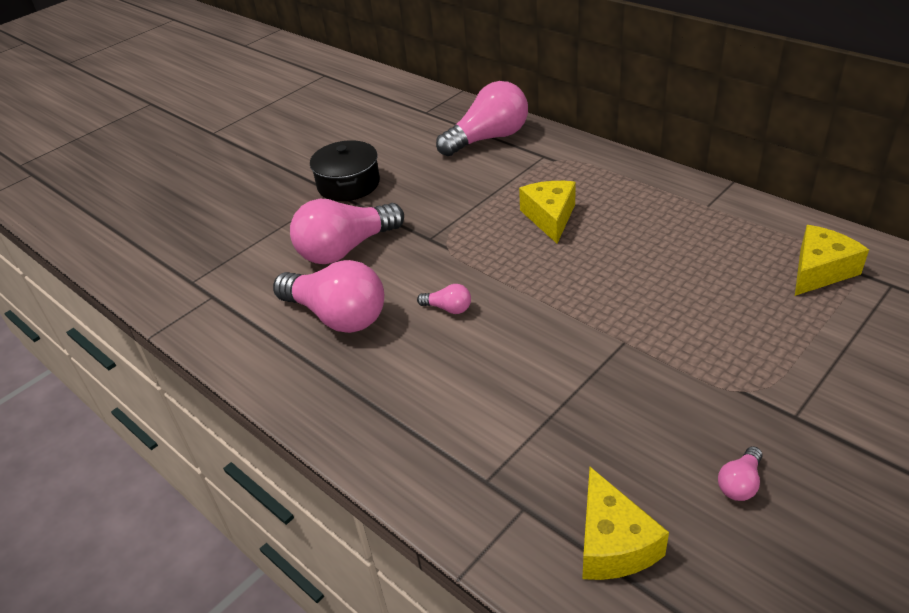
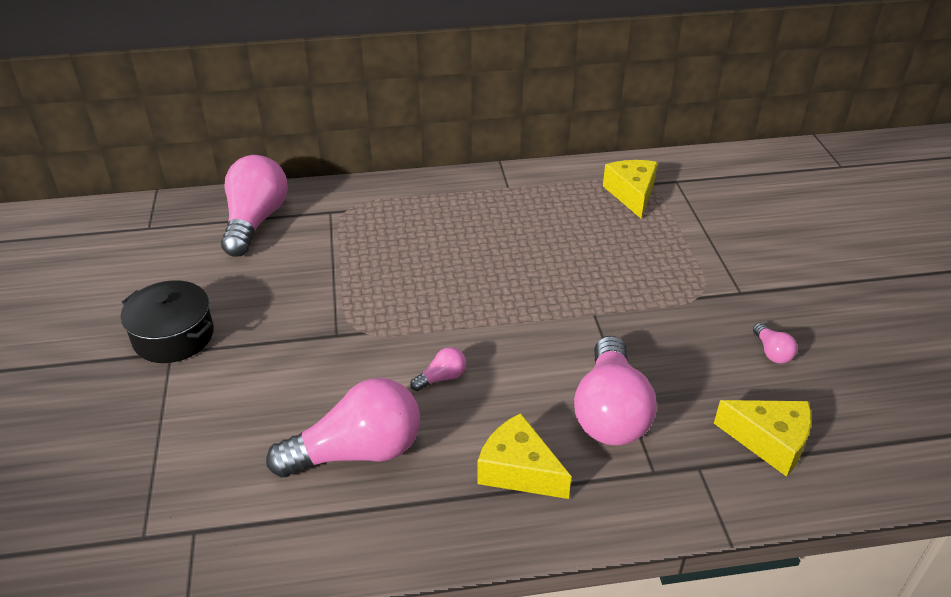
camera: 55 degrees left, 0 degrees up
pink light bulb [290,199,404,264] -> pink light bulb moved to [574,336,657,445]
yellow cheese [519,181,576,244] -> yellow cheese moved to [478,413,571,499]

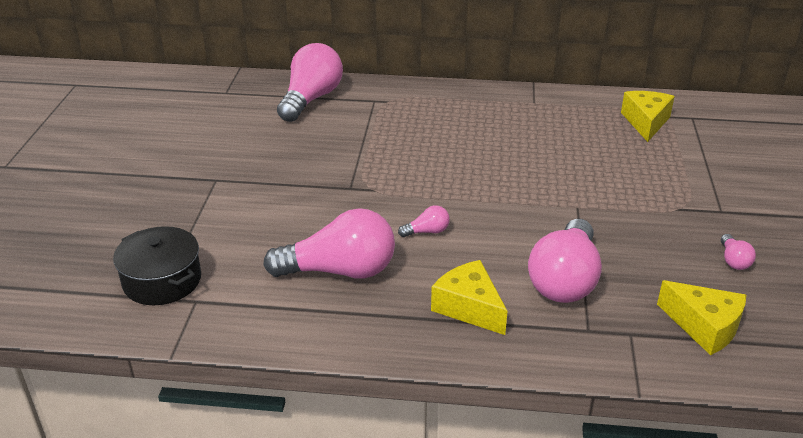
camera: 15 degrees right, 5 degrees down
black pot [121,280,214,363] -> black pot moved to [113,226,201,305]

